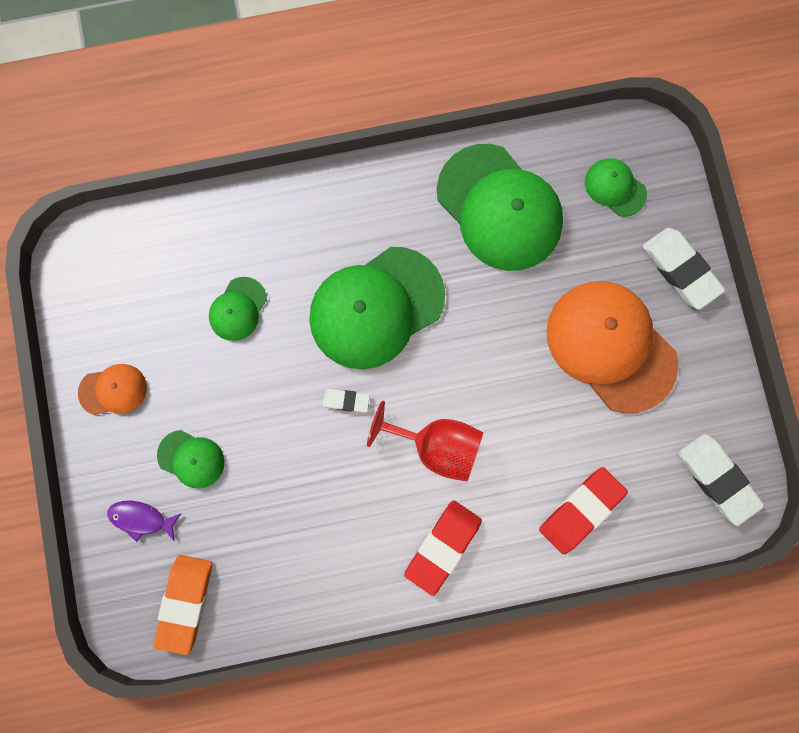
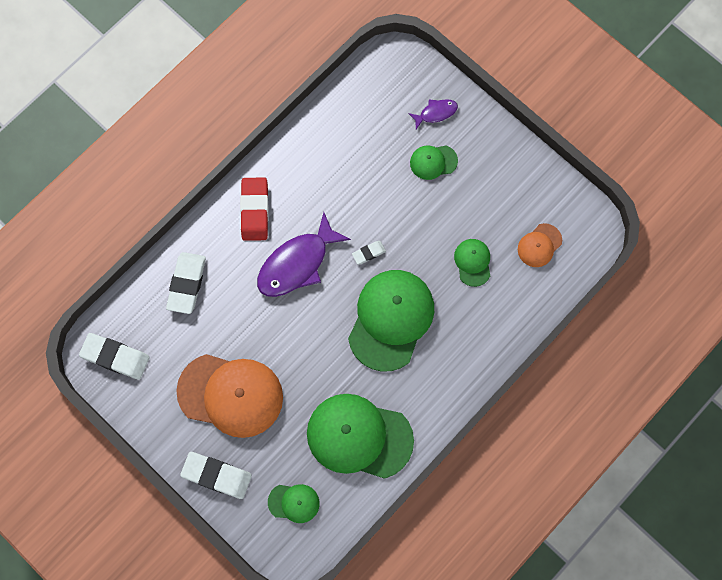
camera: 145 degrees right, 5 degrees down
orange cap [78,364,147,415] -> orange cap moved to [518,223,562,267]
orange eraser [153,555,212,655] -> none
red goblet [367,400,484,482] -> purple fish [257,212,351,297]
red eraser [539,467,628,554] -> white eraser [166,252,206,314]

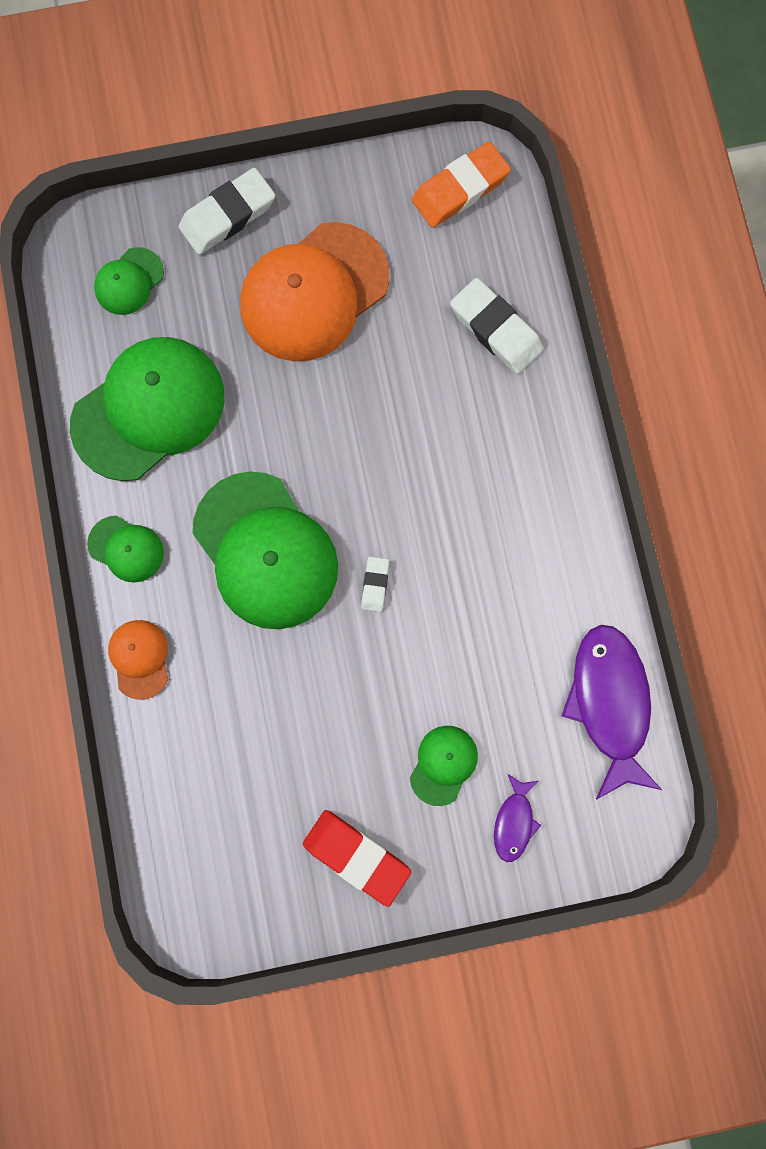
camera: 125 degrees right, 5 degrees up
white eraser [79,333,149,380] -> orange eraser [412,142,511,228]
red eraser [240,177,269,241] -> red eraser moved to [303,810,411,907]
purple fish [257,212,351,297] -> purple fish moved to [562,625,662,800]
green cap [454,239,490,287] -> green cap moved to [87,515,164,583]
orange cap [518,223,562,267] -> orange cap moved to [108,620,168,700]

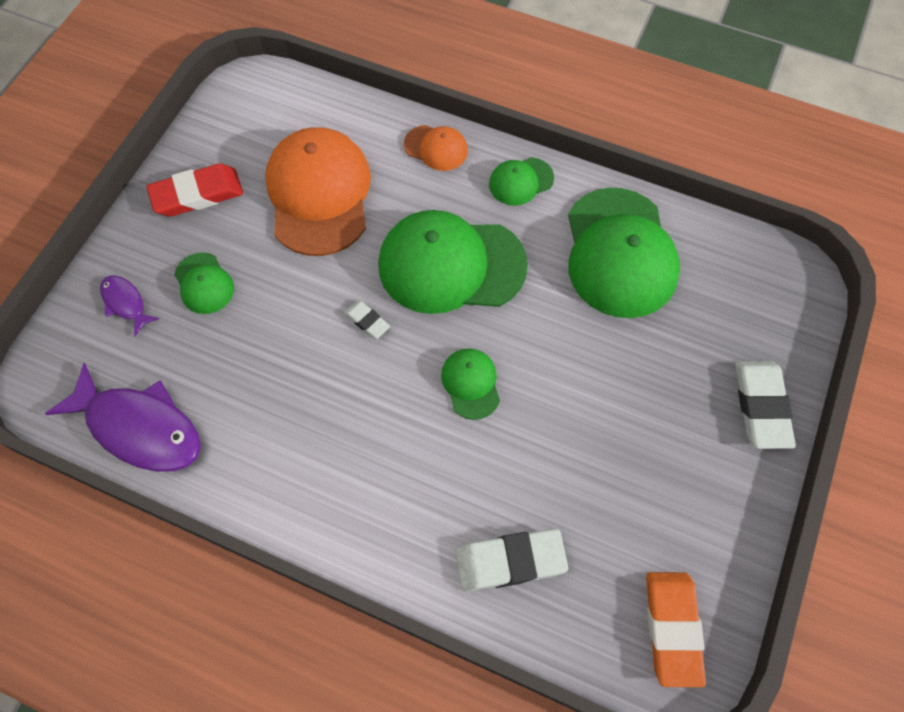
camera: 125 degrees right, 15 degrees down
green cap [94,247,164,315] -> green cap moved to [441,348,500,420]
orange cap [240,222,389,362] -> orange cap moved to [265,127,371,256]

